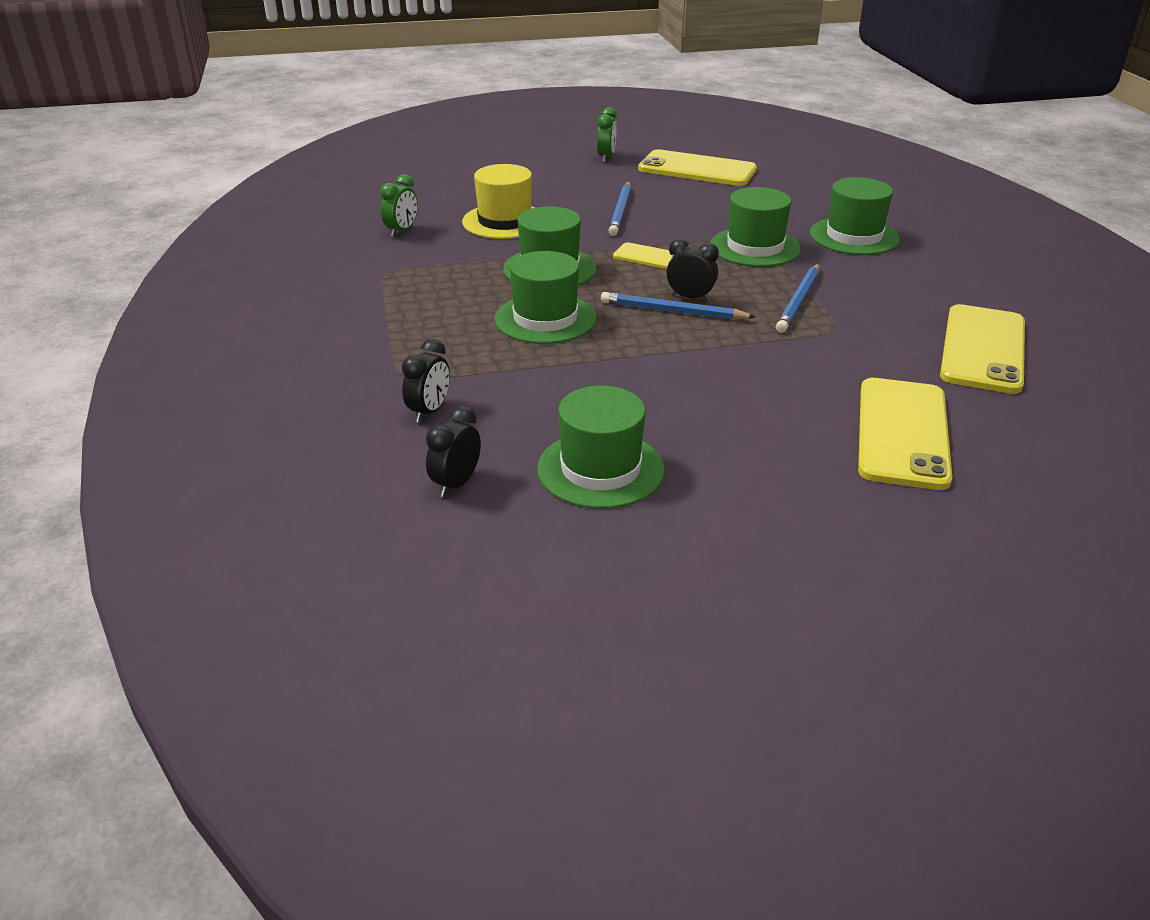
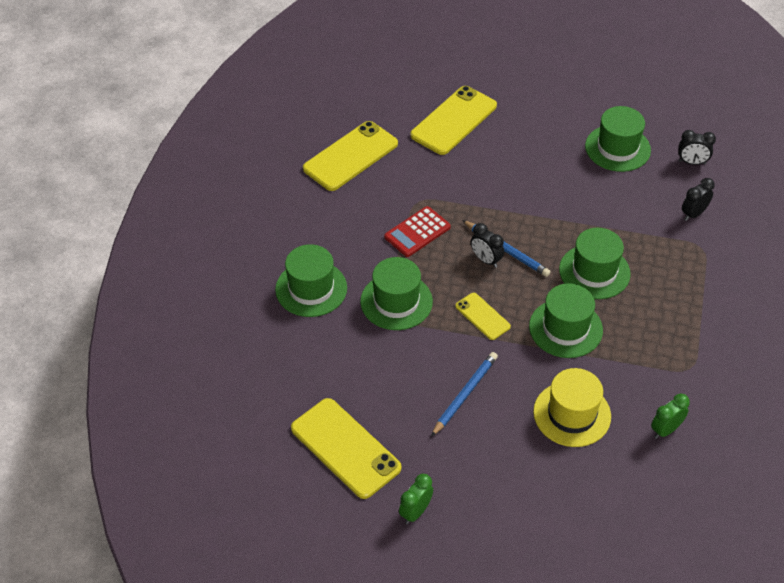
camera: 155 degrees left, 15 degrees up
black clock [426,406,481,497] -> black clock turned 45 degrees clockwise [679,130,716,165]
blue pencil [776,264,819,333] -> red calculator [384,206,451,257]

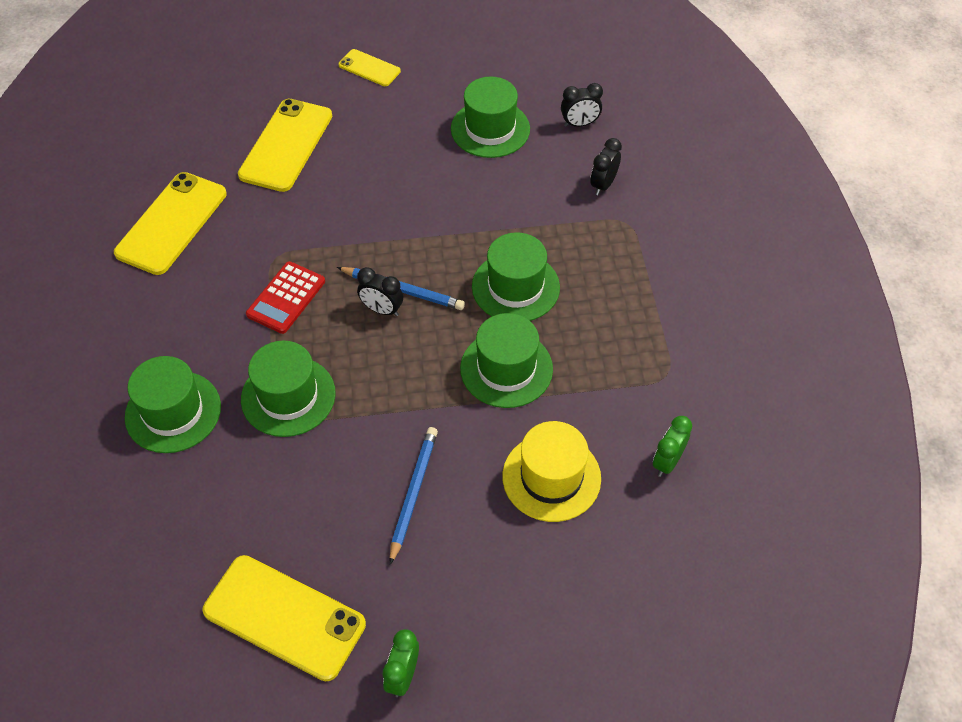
camera: 20 degrees left, 5 degrees up
yellow phone [455,293,511,340] -> yellow phone moved to [338,49,401,86]

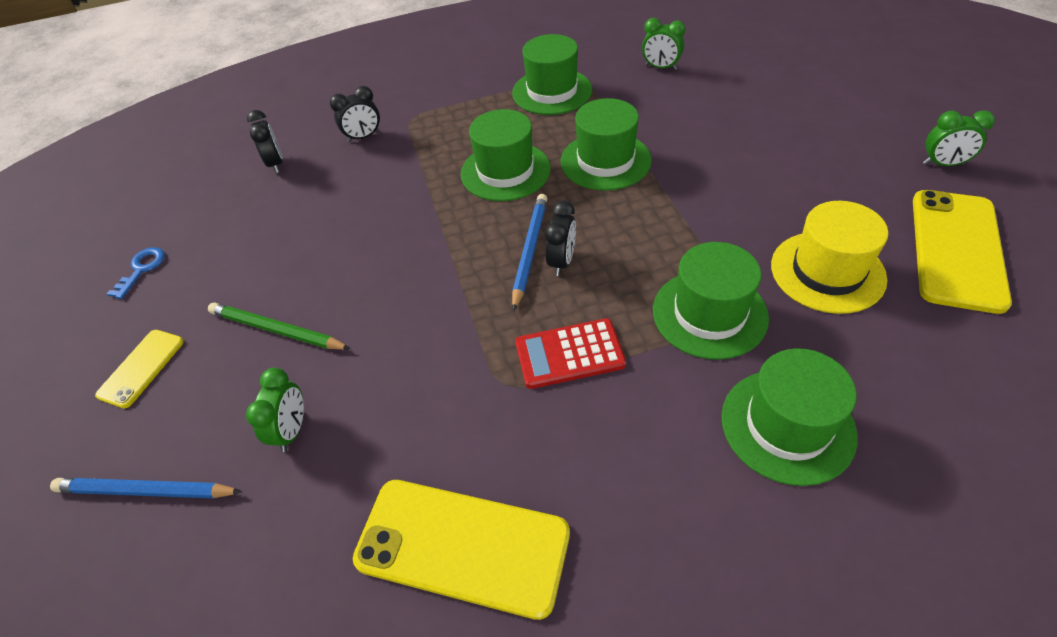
camera: 95 degrees left, 5 degrees down
yellow phone [238,99,332,192] -> green clock [246,368,304,452]
red calculator [246,261,325,334] -> red calculator turned 150 degrees clockwise [515,318,626,389]
blue pencil [390,427,438,565] -> blue pencil moved to [50,478,243,498]
green hat [451,77,530,158] -> green hat moved to [512,34,592,115]
yellow hat [502,421,601,522] -> yellow hat moved to [771,201,888,314]
black clock [590,138,622,195] -> black clock turned 45 degrees counterclockwise [330,86,380,143]
none -> blue key [107,247,165,299]
none -> green pencil [208,303,351,350]

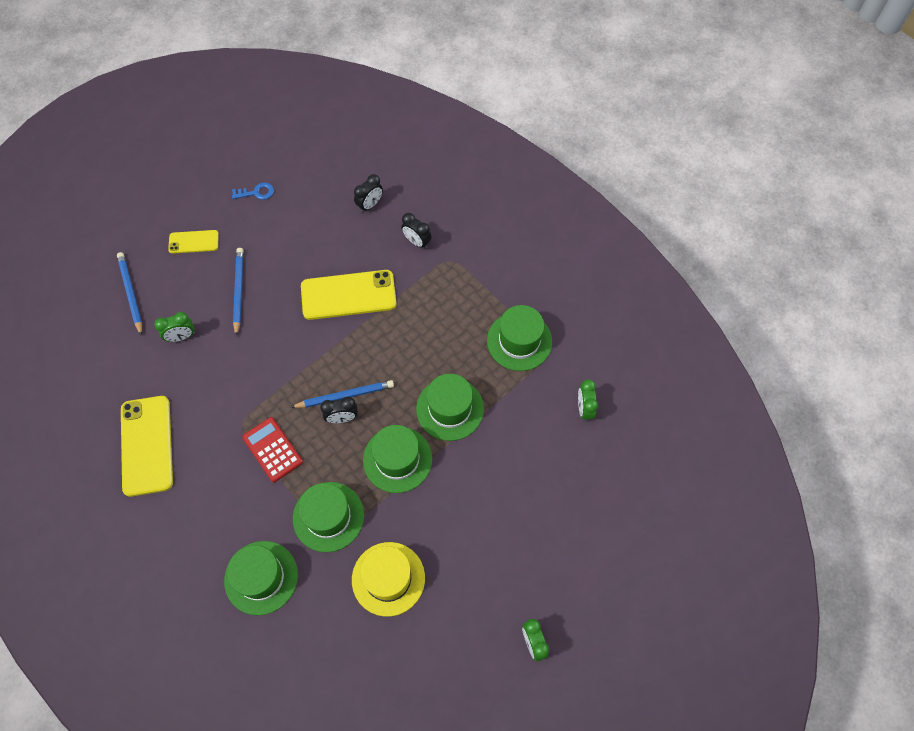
camera: 60 degrees right, 15 degrees up
green pencil [208,303,351,350] -> blue pencil [233,248,243,336]
green hat [461,109,551,201] -> green hat moved to [363,425,432,493]
yellow phone [913,190,1012,314] -> yellow phone moved to [301,270,397,320]

